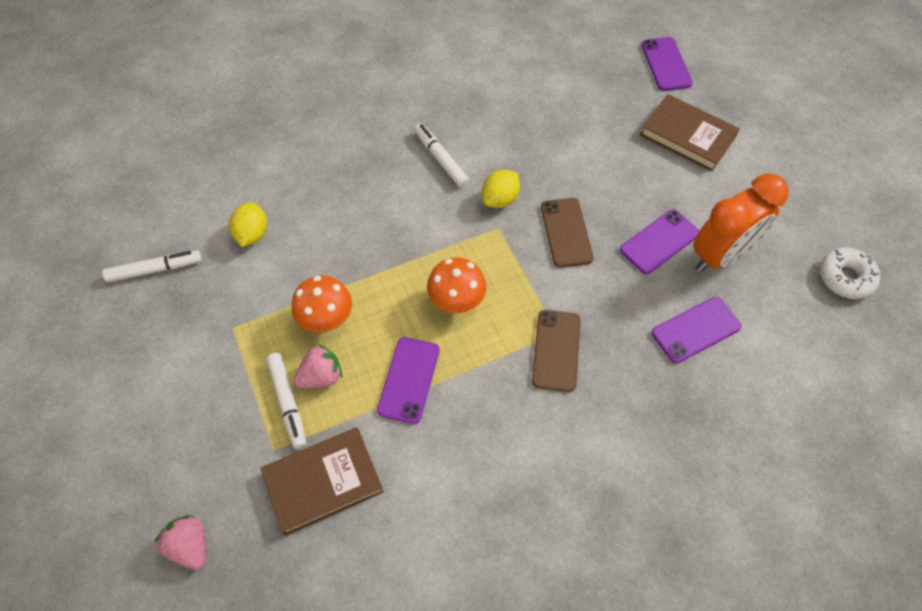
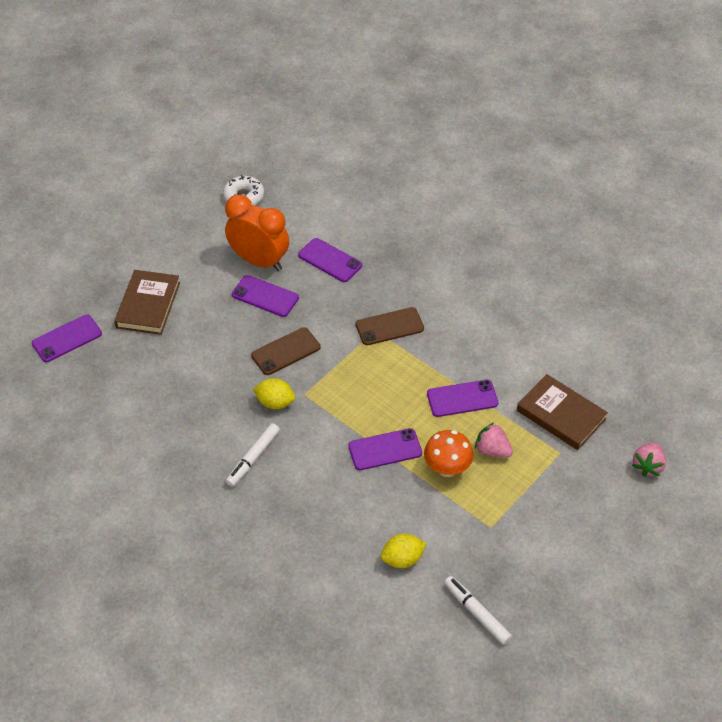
camera: 115 degrees left, 10 degrees down
white marker [266,353,306,449] -> none
orange mushroom [427,257,486,313] -> none
none -> purple phone [348,428,422,470]

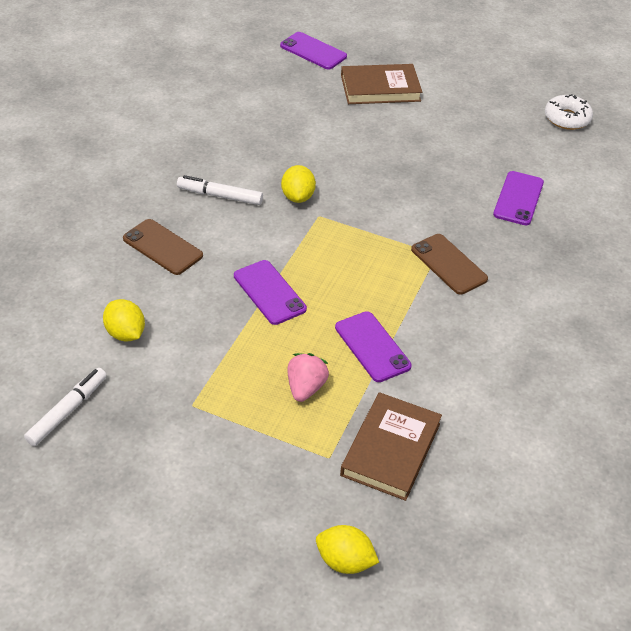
camera: 70 degrees right, 5 degrees down
orange clock [225,195,289,271] -> none
purple phone [232,275,299,317] -> none
brown phone [251,327,321,375] -> brown phone moved to [123,219,203,275]
orange mushroom [424,430,473,477] -> none
pink strawberry [632,443,666,477] -> yellow lemon [316,525,379,574]

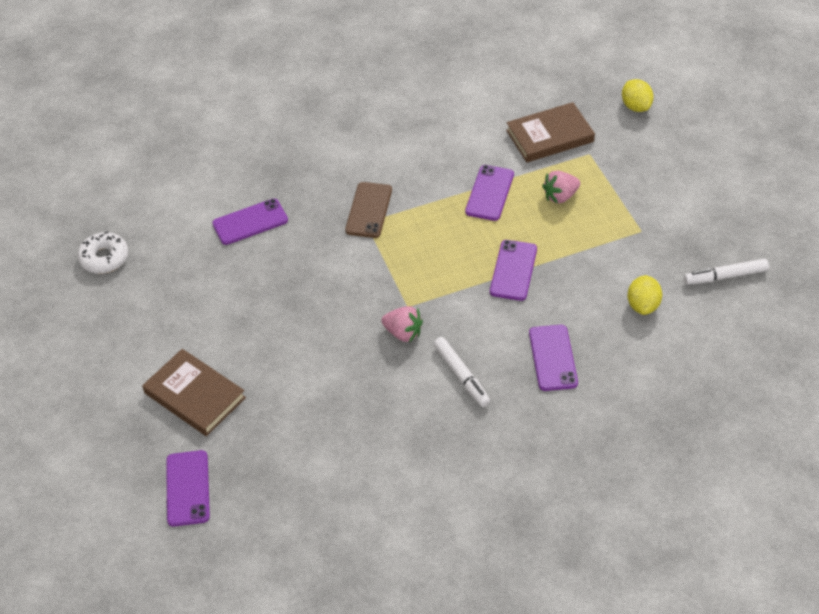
camera: 130 degrees left, 5 degrees up
brown phone [123,219,203,275] -> purple phone [529,325,578,391]
yellow lemon [281,165,316,203] -> pink strawberry [381,306,423,343]

